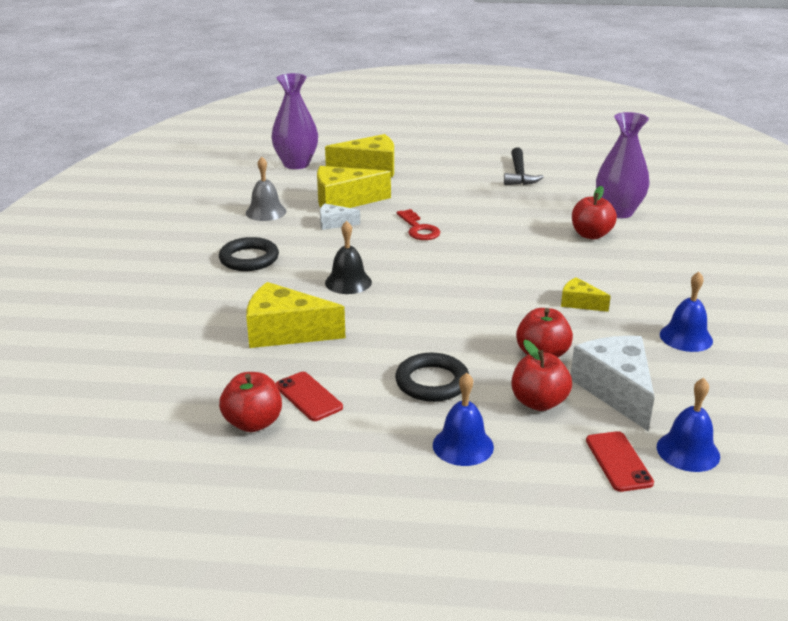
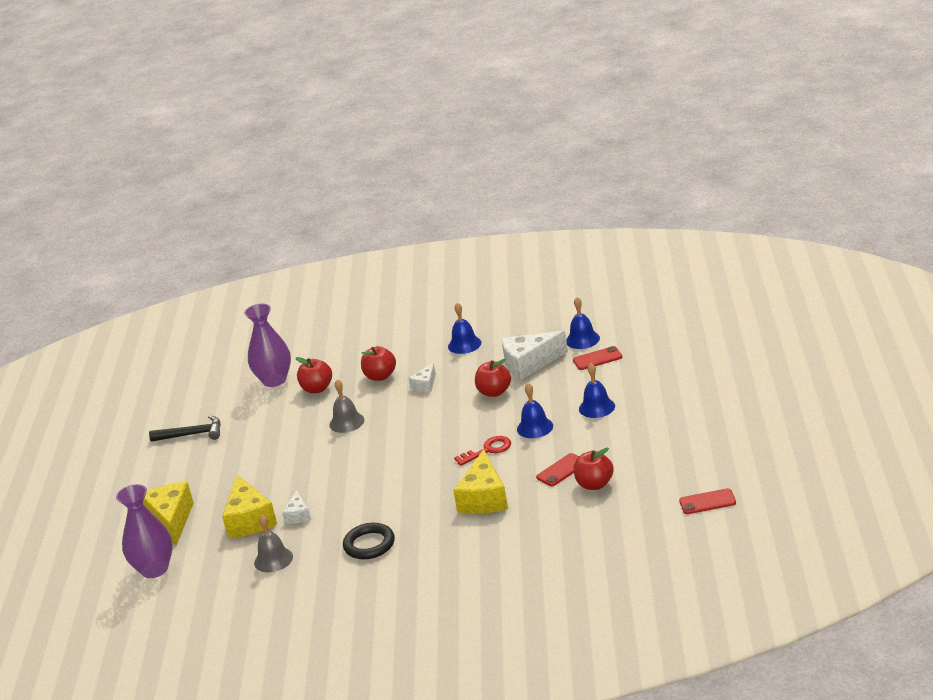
camera: 90 degrees left, 0 degrees up
black bell [325,221,372,294] -> none
black ring [395,353,469,402] -> blue bell [517,383,553,438]
red key [397,209,440,240] -> red key moved to [454,436,511,466]
red apple [511,340,572,411] -> red apple moved to [361,346,396,381]
yellow cheese [561,277,611,312] -> white cheese [409,363,436,392]
none -> grey bell [329,379,364,433]
none -> red phone [679,488,736,514]

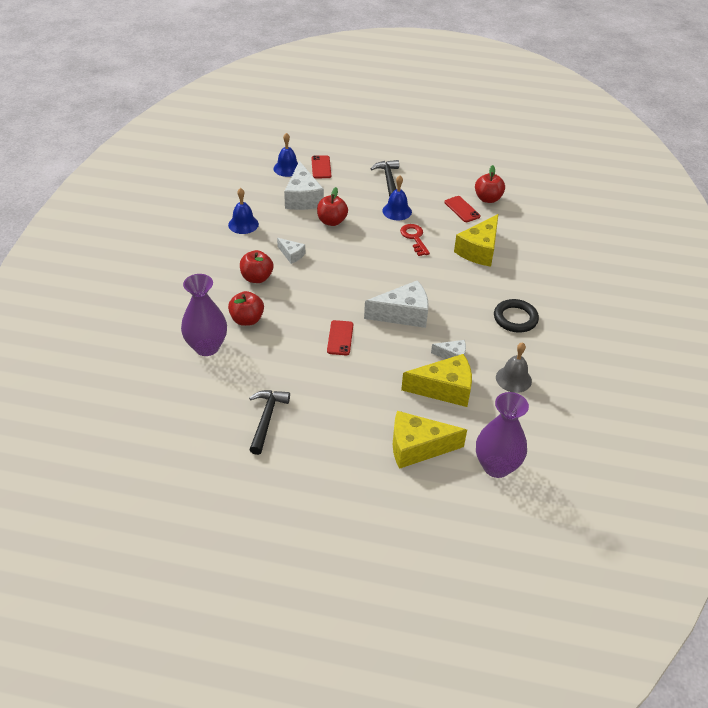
camera: 85 degrees left, 15 degrees up
grey bell [329,379,364,433] -> none
yellow cheese [453,449,508,514] -> yellow cheese turned 105 degrees clockwise [454,214,498,267]
blue bell [579,363,615,418] -> black hammer [370,160,399,197]
red phone [679,488,736,514] -> red phone moved to [327,320,353,355]
none -> white cheese [364,280,429,328]

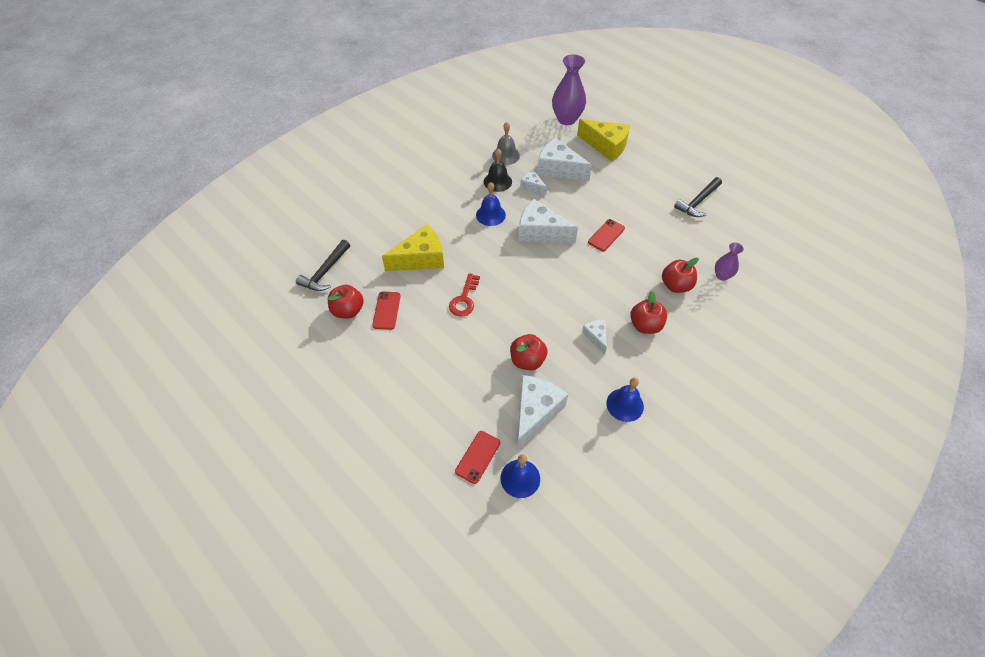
camera: 145 degrees left, 10 degrees up
purple vase [181,274,227,356] -> purple vase [715,242,744,281], size x0.54
black hammer [370,160,399,197] -> black hammer moved to [296,240,350,291]
blue bell [382,175,412,220] -> blue bell moved to [476,182,506,226]
yellow cheese [401,354,472,407] -> white cheese [537,138,592,181]
black ring [494,299,539,333] -> none
none -> black bell [484,148,512,192]

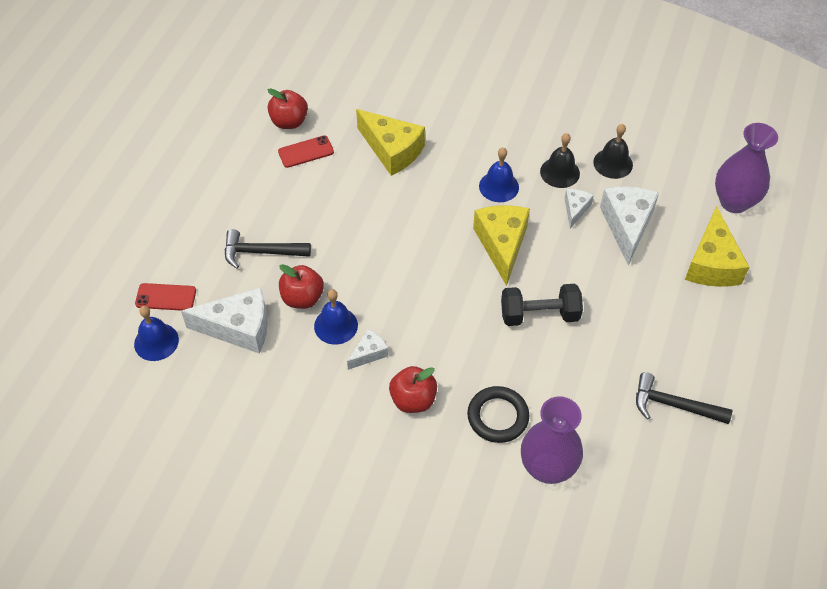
camera: 65 degrees right, 0 degrees up
black hammer [296,240,350,291] -> black hammer moved to [225,229,311,269]
red key [449,273,480,317] -> none
grey bell [492,122,520,165] -> black bell [593,124,633,179]
white cheese [519,199,578,243] -> yellow cheese [473,205,530,286]
red phone [588,219,625,251] -> black dumbbell [501,284,583,326]
blue bell [606,377,644,422] -> blue bell moved to [314,289,358,345]
red apple [662,258,699,293] -> black ring [467,386,529,443]
purple vase [715,242,744,281] -> purple vase [521,396,583,484], size x1.85

